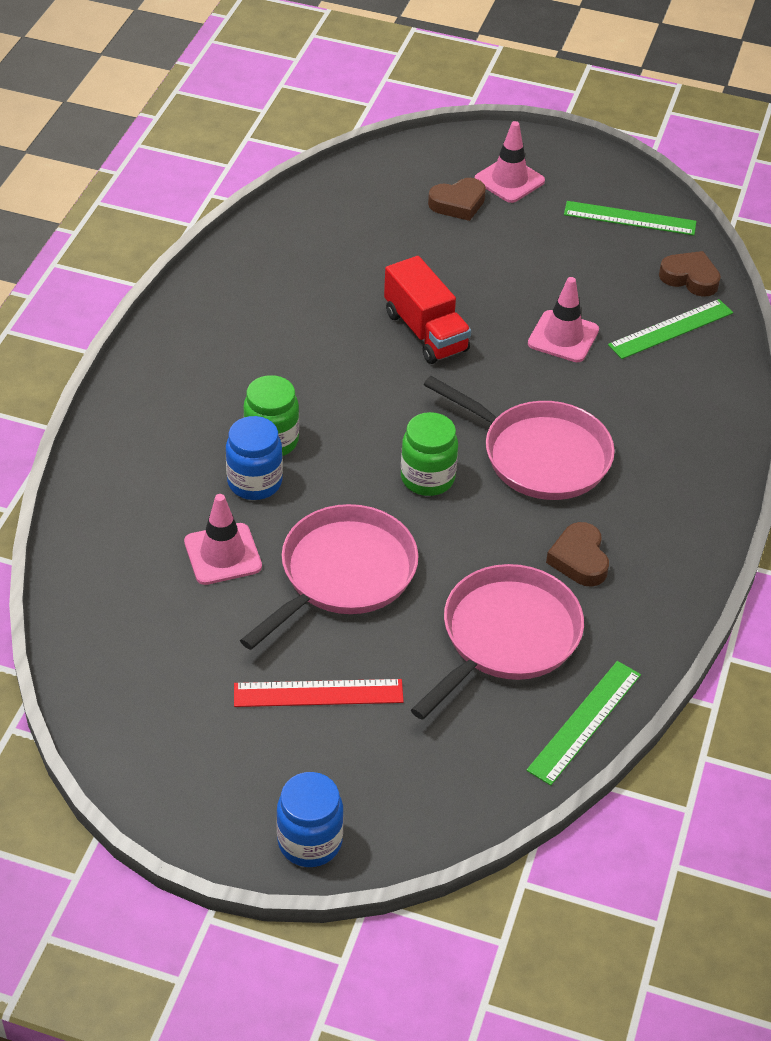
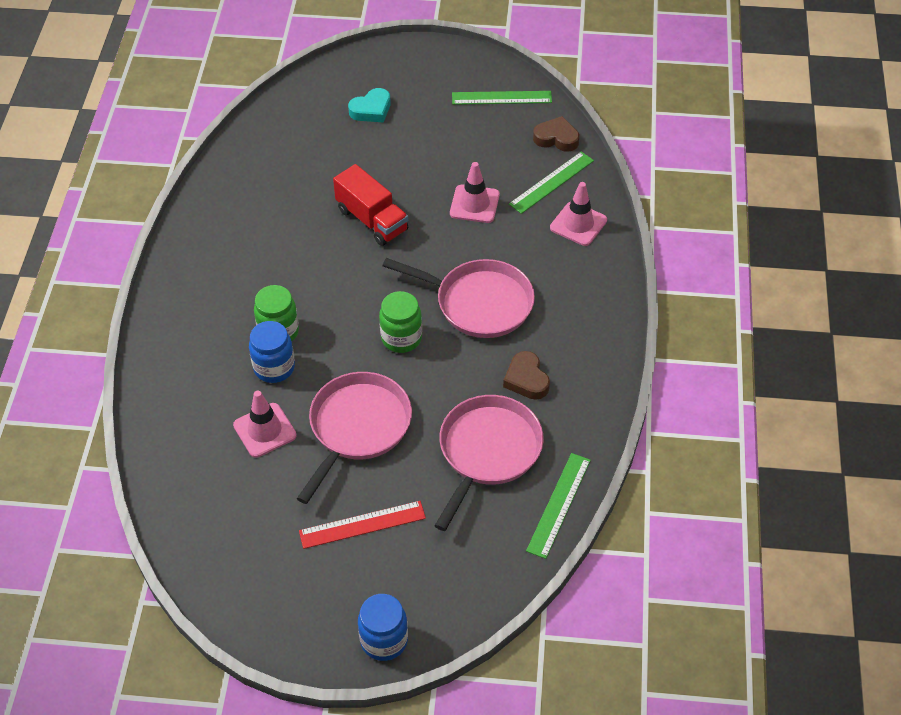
camera: 10 degrees left, 5 degrees up
brown heart [428,178,486,221] -> turquoise heart [348,88,391,122]
pink traffic cone [475,121,545,203] -> pink traffic cone moved to [550,182,607,246]

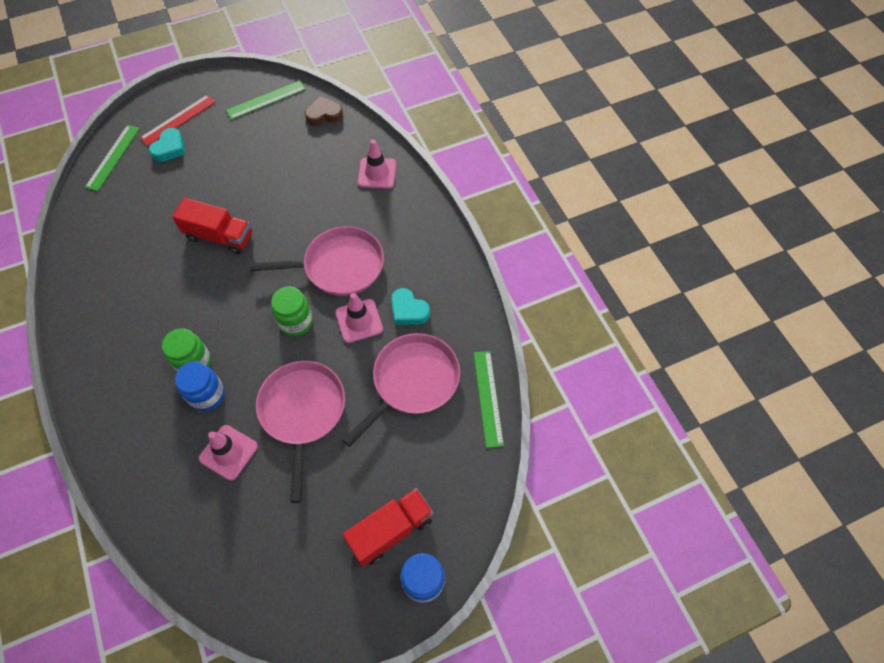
camera: 30 degrees left, 10 degrees up
red ruler [299,501,426,549] -> red ruler moved to [140,95,215,146]
pink pan [434,395,544,531] -> pink pan turned 45 degrees clockwise [342,333,460,447]
pink traffic cone [450,162,500,223] -> pink traffic cone moved to [336,293,383,343]
brown heart [503,351,550,400] -> turquoise heart [391,288,430,325]
green ruler [509,151,594,214] -> green ruler moved to [85,125,140,191]
none -> red truck [343,488,433,566]

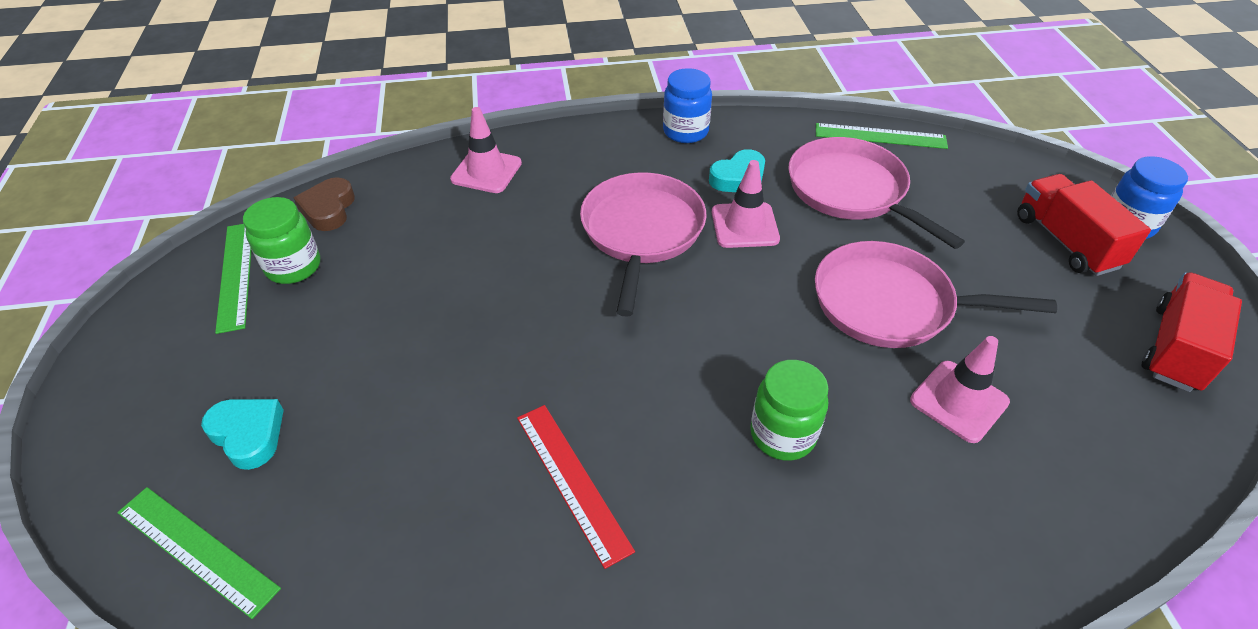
camera: 75 degrees left, 15 degrees down
red ruler [140,95,215,146] -> red ruler moved to [517,405,635,569]
red truck [172,198,252,254] -> red truck moved to [1142,272,1242,392]
blue jar [175,362,225,411] -> blue jar moved to [663,68,712,143]
green jar [271,287,313,336] -> green jar moved to [243,197,320,284]

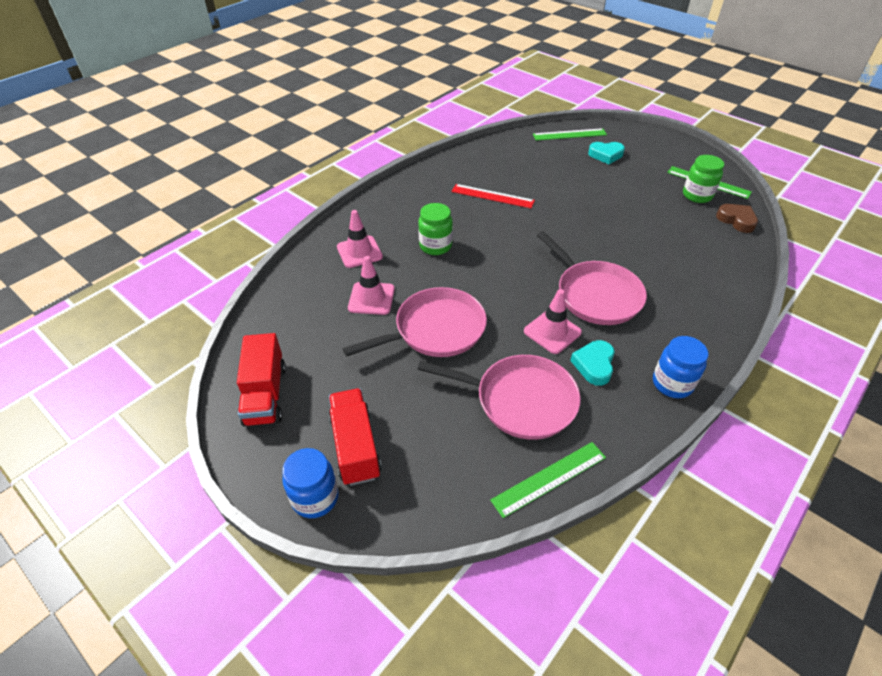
camera: 140 degrees right, 0 degrees up
pink traffic cone [450,107,522,193] -> pink traffic cone moved to [337,210,383,268]
red truck [1017,174,1151,276] -> red truck turned 135 degrees counterclockwise [329,388,382,486]

